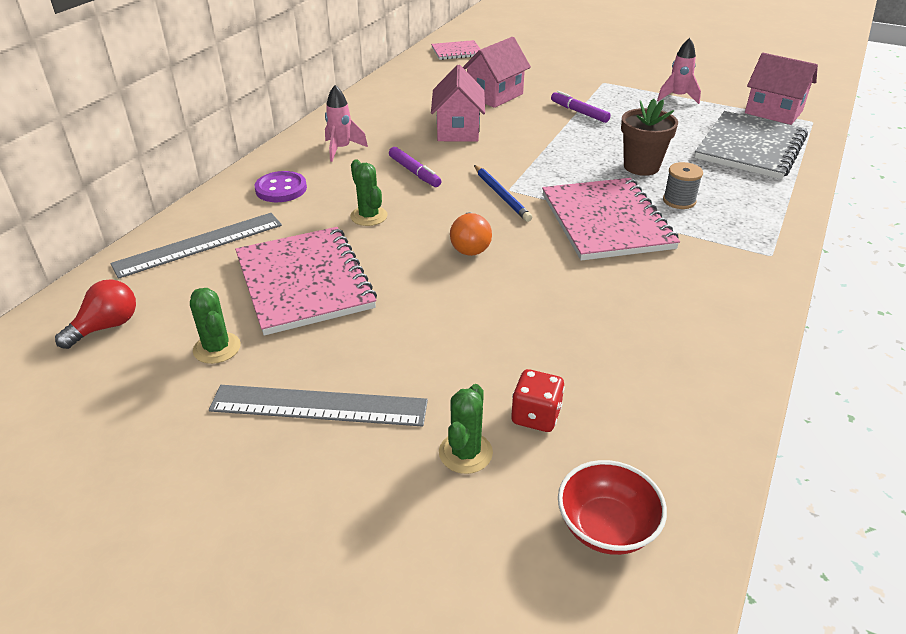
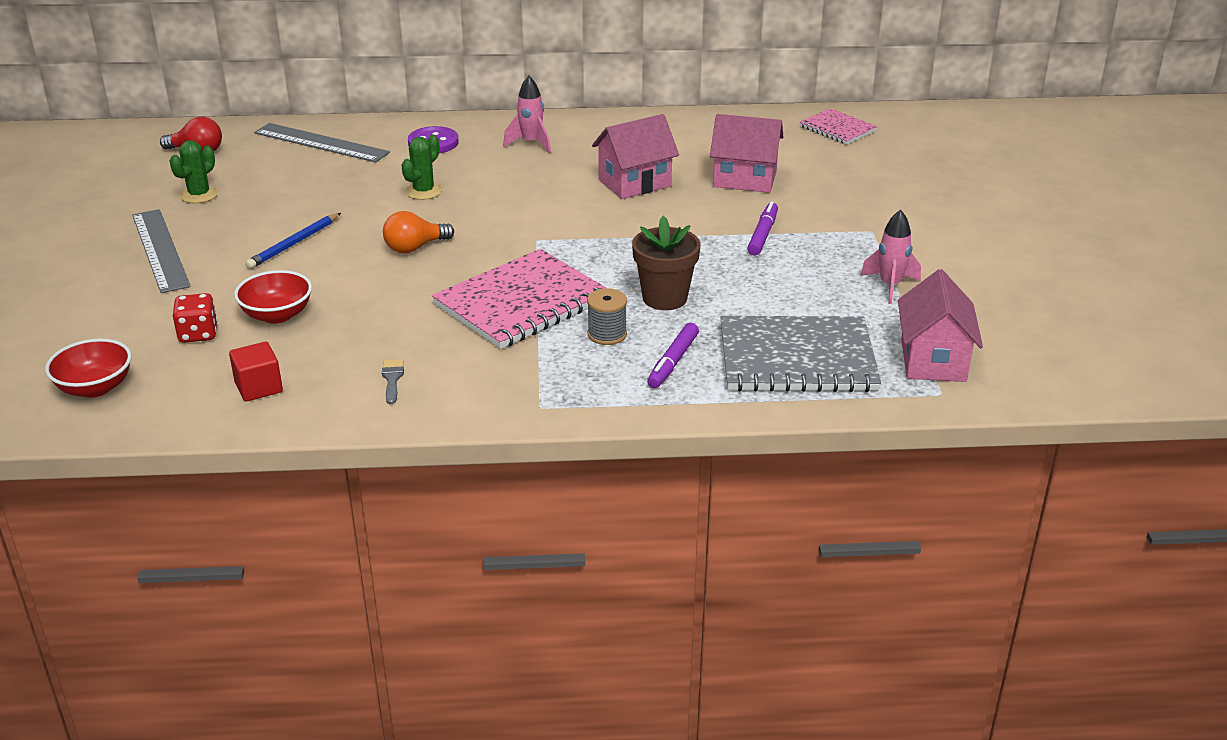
camera: 60 degrees right, 5 degrees down
pink notebook [235,227,377,336] -> none
purple marker [389,147,441,187] -> purple marker moved to [647,323,699,388]
green cactus [439,384,493,474] -> none
blue pencil [474,165,532,222] -> blue pencil moved to [245,213,341,269]
none -> red cube [229,342,283,402]
none -> red bowl [234,270,312,324]
none -> grey brush [382,359,404,404]

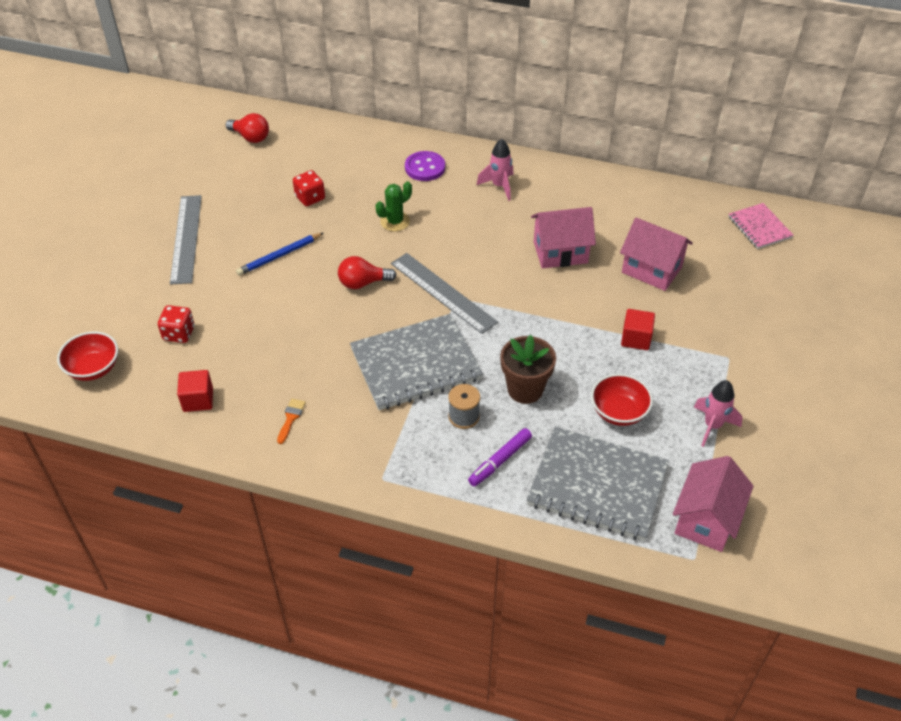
camera: 20 degrees right, 15 degrees up
green cactus [170,140,218,203] -> none
red bowl [234,270,312,324] -> red bowl moved to [591,374,653,426]
grey ruler [254,123,390,162] -> grey ruler moved to [391,253,498,334]
grey brush [382,359,404,404] -> orange brush [277,399,306,444]
orange light bulb [383,211,454,253] -> red light bulb [338,256,396,289]
pink notebook [432,249,606,349] -> grey notebook [350,314,483,410]
purple marker [747,201,778,255] -> red cube [621,309,655,350]
none -> red dice [293,170,325,206]

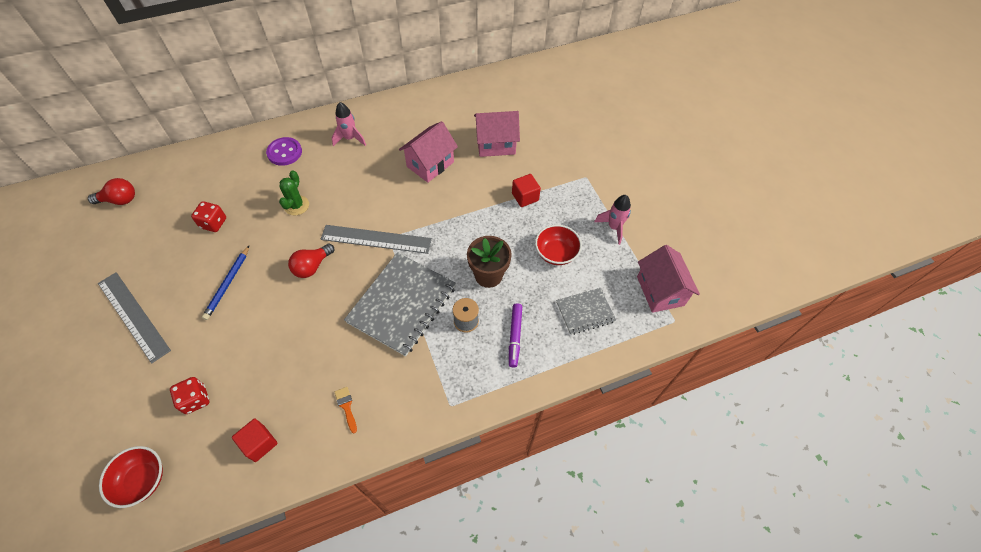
camera: 40 degrees left, 10 degrees up
grey notebook [527,427,669,541] -> grey notebook [556,288,616,335], size x0.54
pink notebook [728,203,793,249] -> none

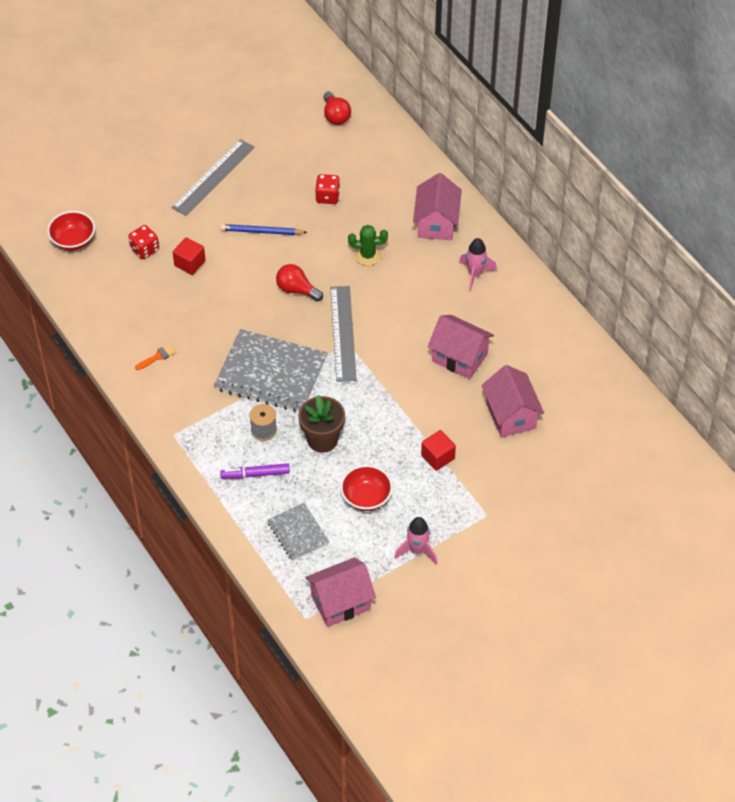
camera: 80 degrees right, 5 degrees down
red cube [232,419,278,462] -> red cube moved to [173,237,205,275]
purple button [266,137,302,166] -> pink house [413,173,462,240]

